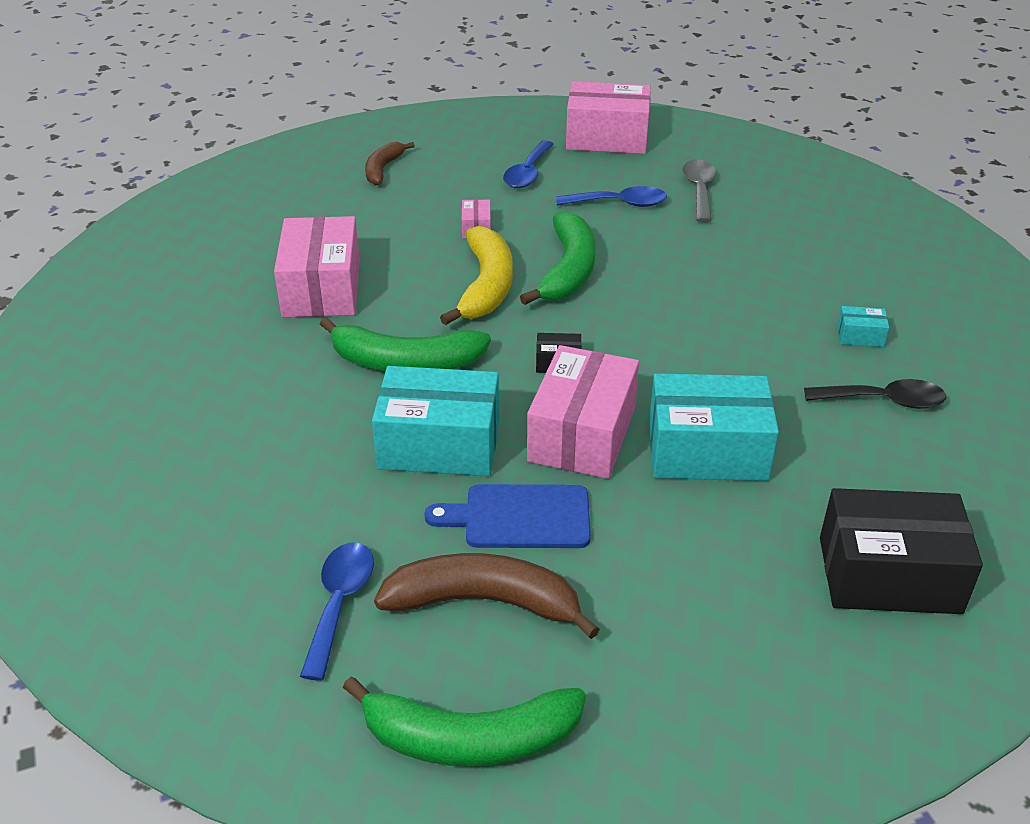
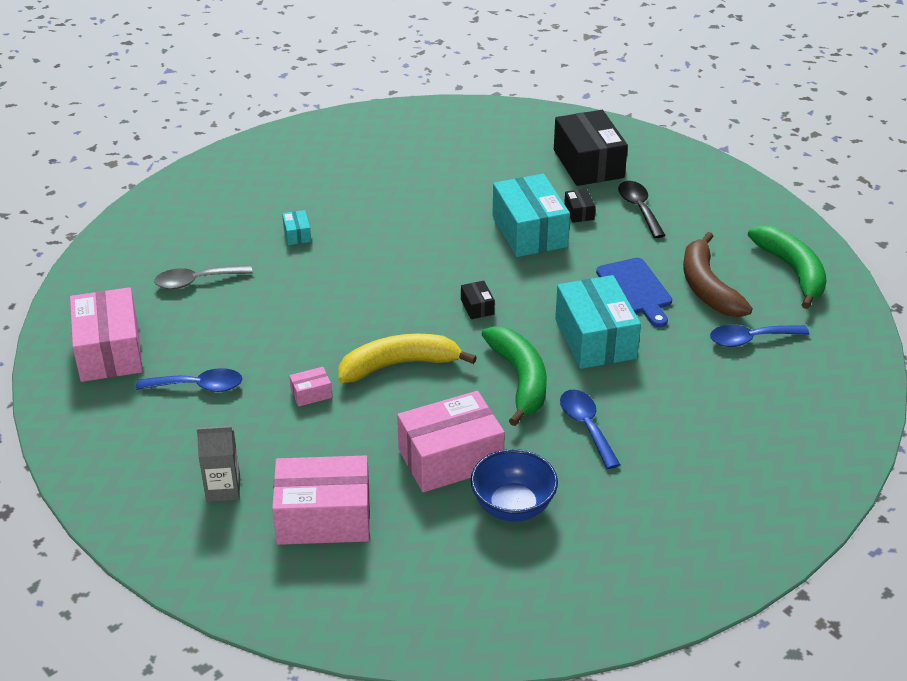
camera: 110 degrees left, 0 degrees up
brown banana [365,142,415,185] -> grey carton [197,426,240,502]
green banana [520,211,596,305] -> none
pink box [527,345,639,479] -> pink box moved to [272,456,370,545]
blue spoon [556,186,667,207] -> blue spoon moved to [560,390,621,469]
black spoon [804,379,946,409] -> black spoon moved to [618,181,666,238]
turquoise box [837,306,889,347] -> turquoise box moved to [282,210,311,245]
none -> blue bowl [471,449,558,522]
none -> black box [564,189,595,223]

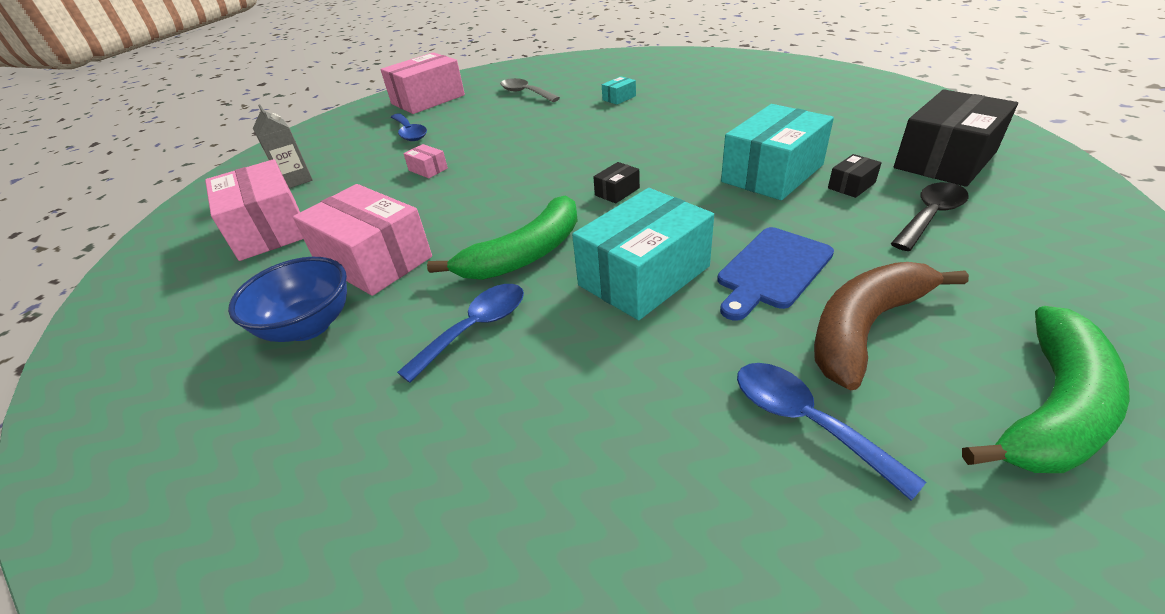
camera: 65 degrees right, 0 degrees up
yellow banana [338,334,477,383] -> none

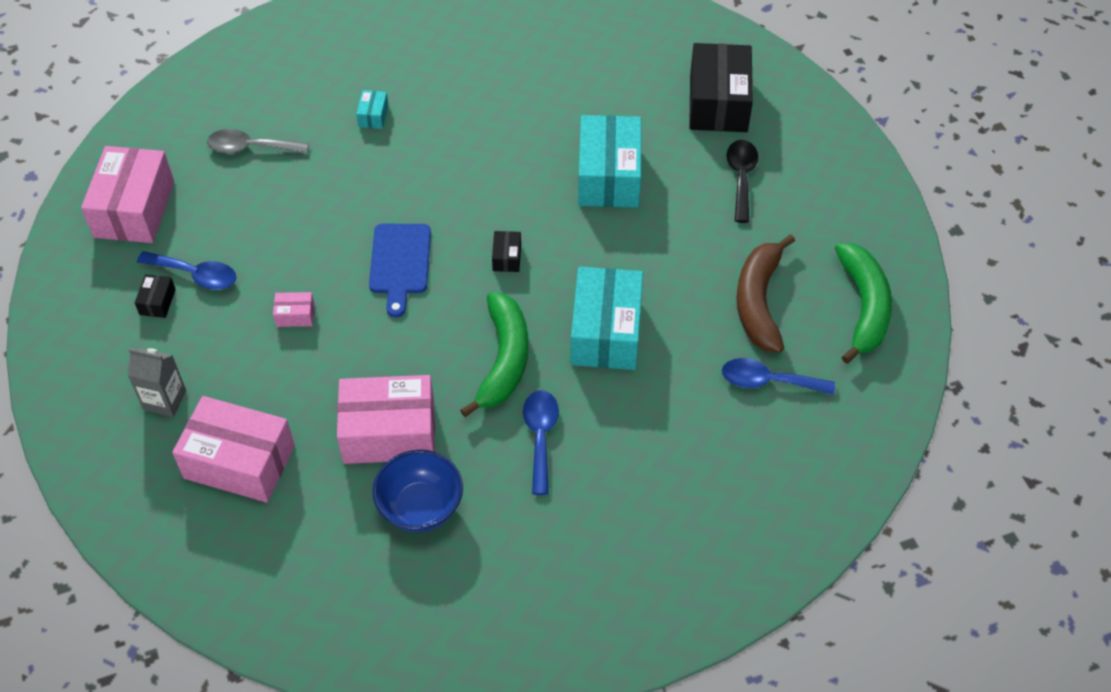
camera: 45 degrees left, 15 degrees up
blue cutting board [717,227,834,321] -> blue cutting board moved to [369,224,431,318]
black box [828,154,882,198] -> black box moved to [135,274,176,318]

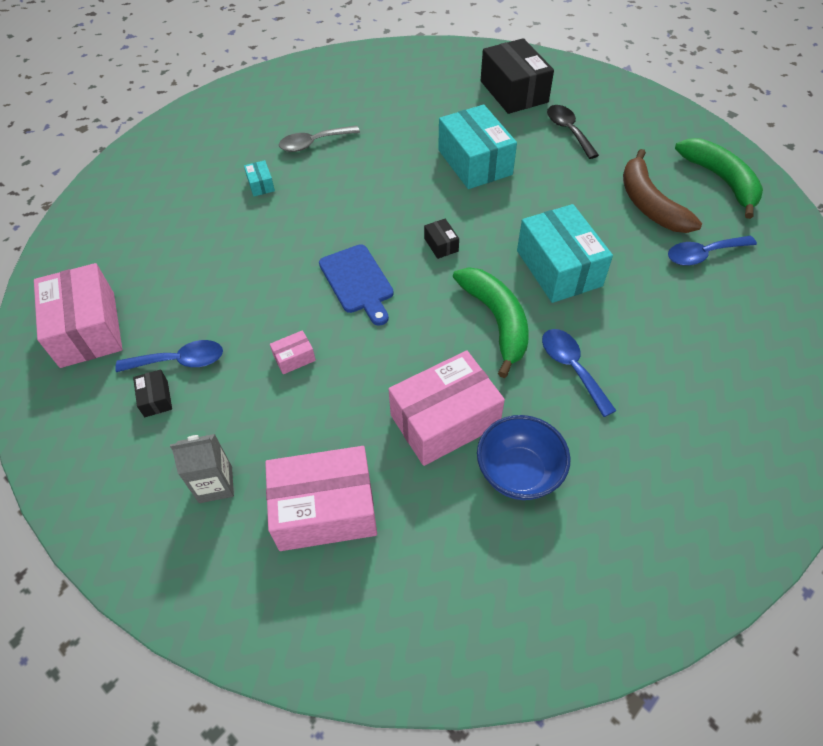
camera: 25 degrees left, 0 degrees up
grey spoon [207,129,309,154] -> grey spoon moved to [279,125,360,152]

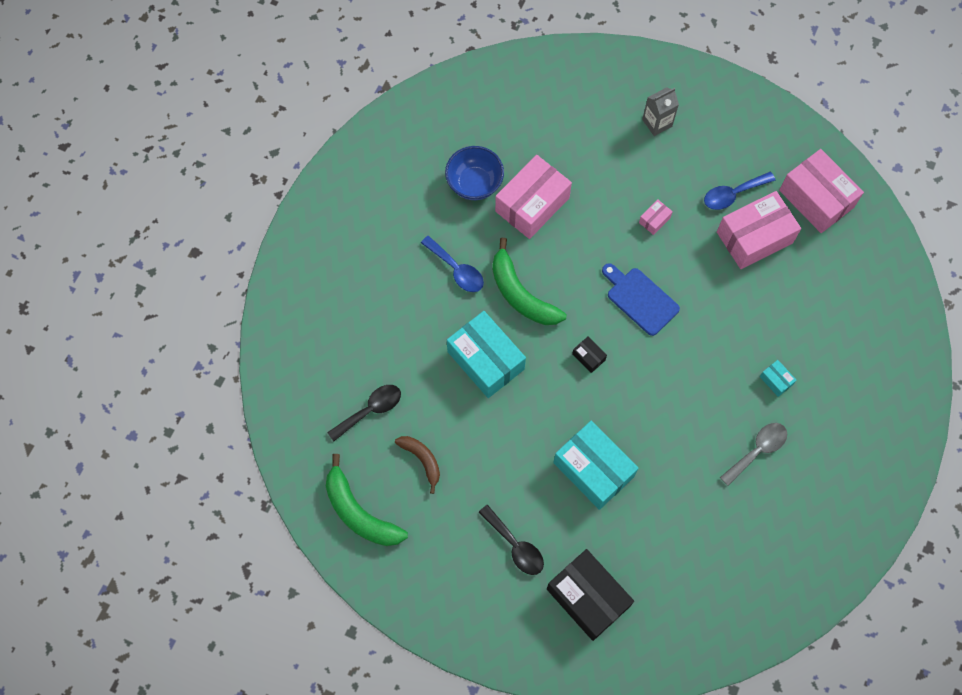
camera: 160 degrees right, 15 degrees up
black box [133,369,172,417] -> none
pink box [265,446,377,551] -> pink box moved to [717,191,801,269]
brown banana [623,149,702,233] -> brown banana [395,436,440,494], size x0.60
blue spoon [668,236,757,266] -> black spoon [327,385,401,441]

